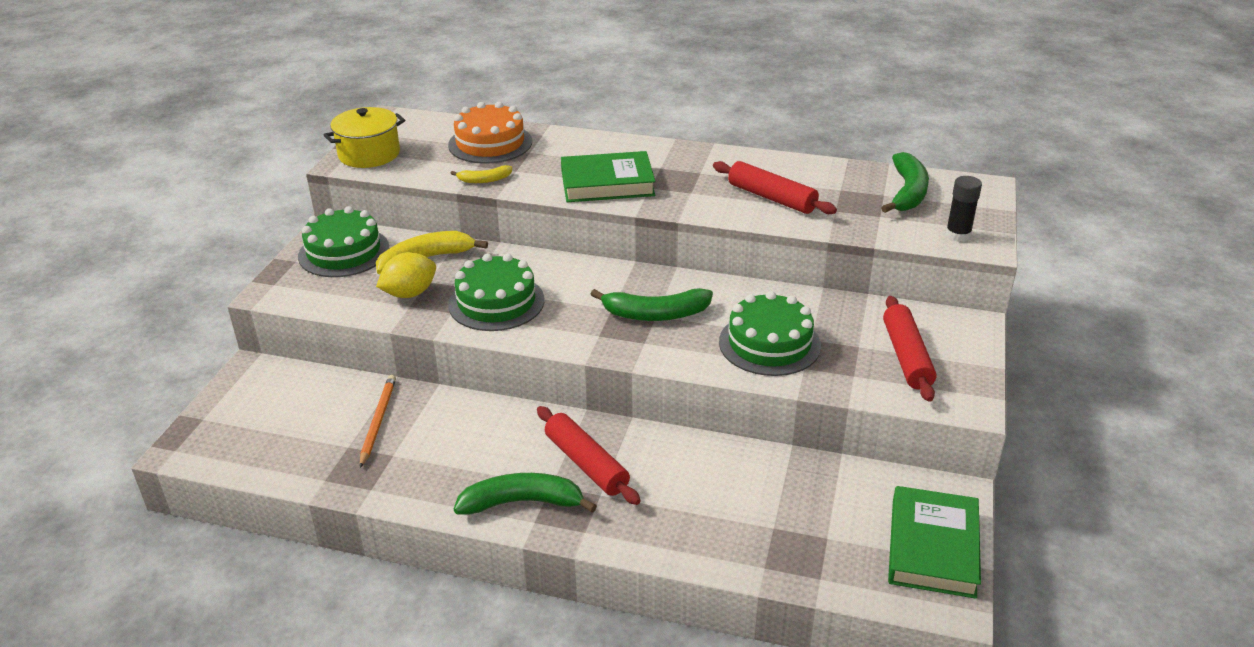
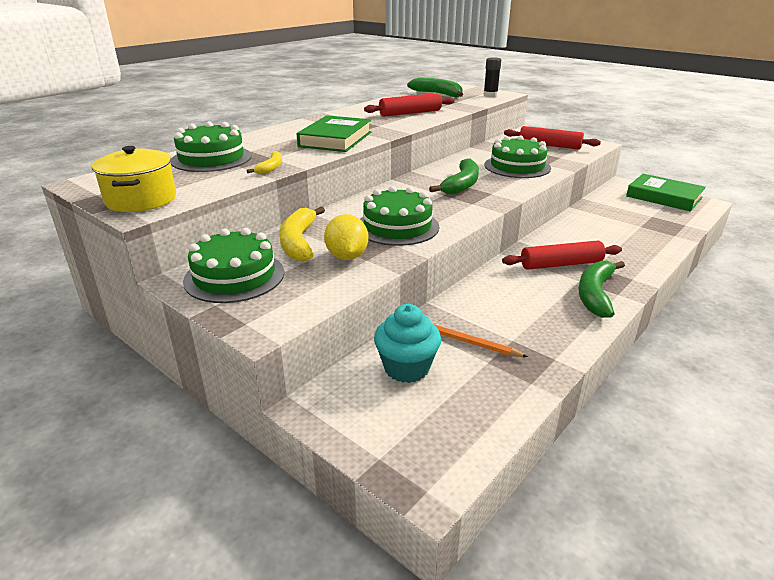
camera: 65 degrees left, 5 degrees down
orange cake [448,102,532,164] -> green cake [171,121,252,172]
none -> turquoise cupcake [374,304,441,383]

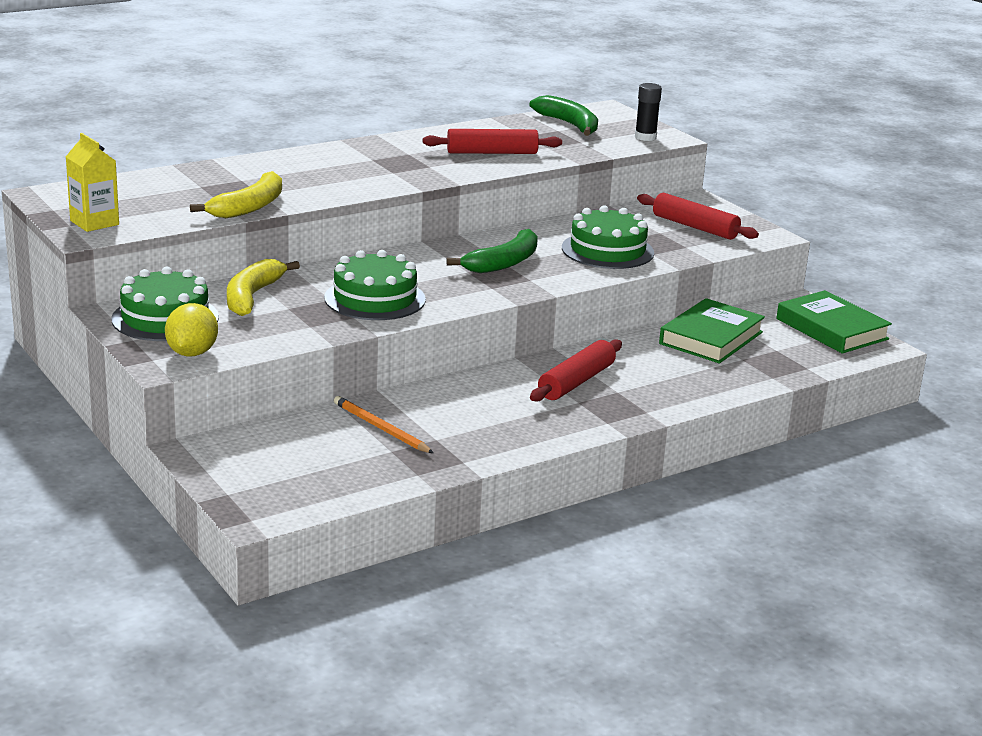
camera: 15 degrees right, 5 degrees down
yellow pot [92,146,176,212] -> yellow carton [66,133,119,232]
green cake [171,121,252,172] -> none
yellow banana [247,151,282,174] -> yellow banana [190,171,282,218], size x1.80
green book [297,115,371,152] -> green book moved to [659,298,765,363]
yellow lemon [324,214,369,260] -> yellow lemon moved to [165,303,218,357]
turquoise cupcake [374,304,441,383] -> none
red rolling pin [502,241,622,270] -> red rolling pin turned 60 degrees counterclockwise [530,339,622,402]
green banana [579,261,625,318] -> none

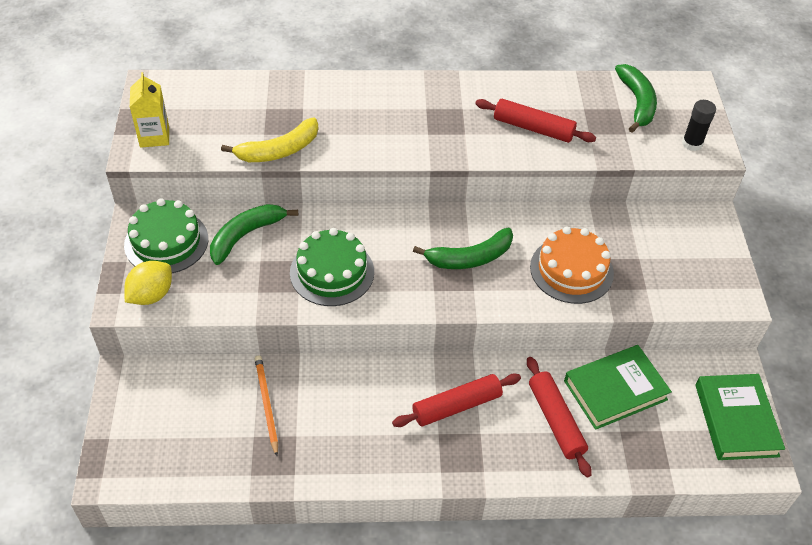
camera: 30 degrees right, 25 degrees up
yellow banana [227,259,300,316] -> green banana [210,204,298,265]
green cake [562,205,654,269] -> orange cake [530,227,614,304]
red rolling pin [637,193,759,240] -> red rolling pin moved to [527,357,592,477]

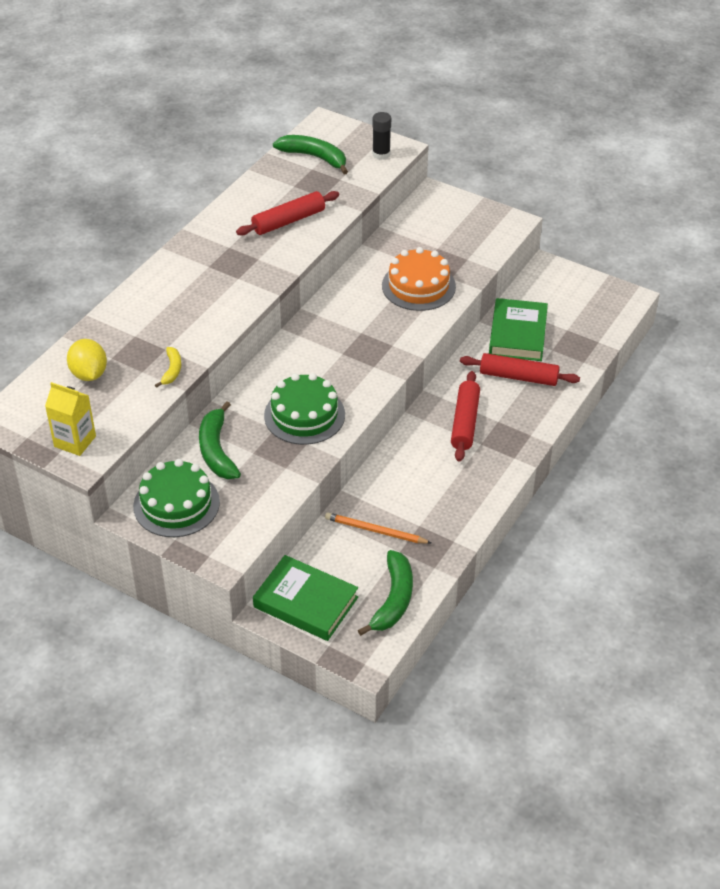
camera: 55 degrees left, 5 degrees down
yellow lemon [124,261,172,305] -> yellow lemon moved to [67,339,107,381]
yellow banana [221,118,318,162] -> yellow banana [155,347,181,388], size x0.56
green banana [413,228,513,269] -> green banana moved to [358,550,413,636]
green book [695,374,785,460] -> green book moved to [253,555,358,641]

